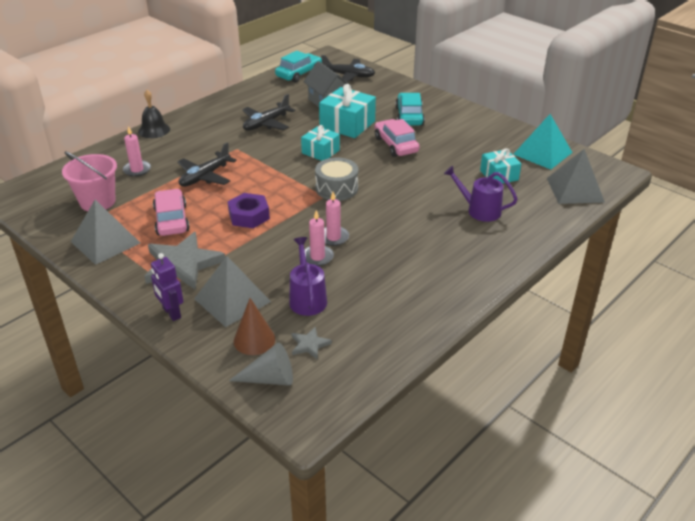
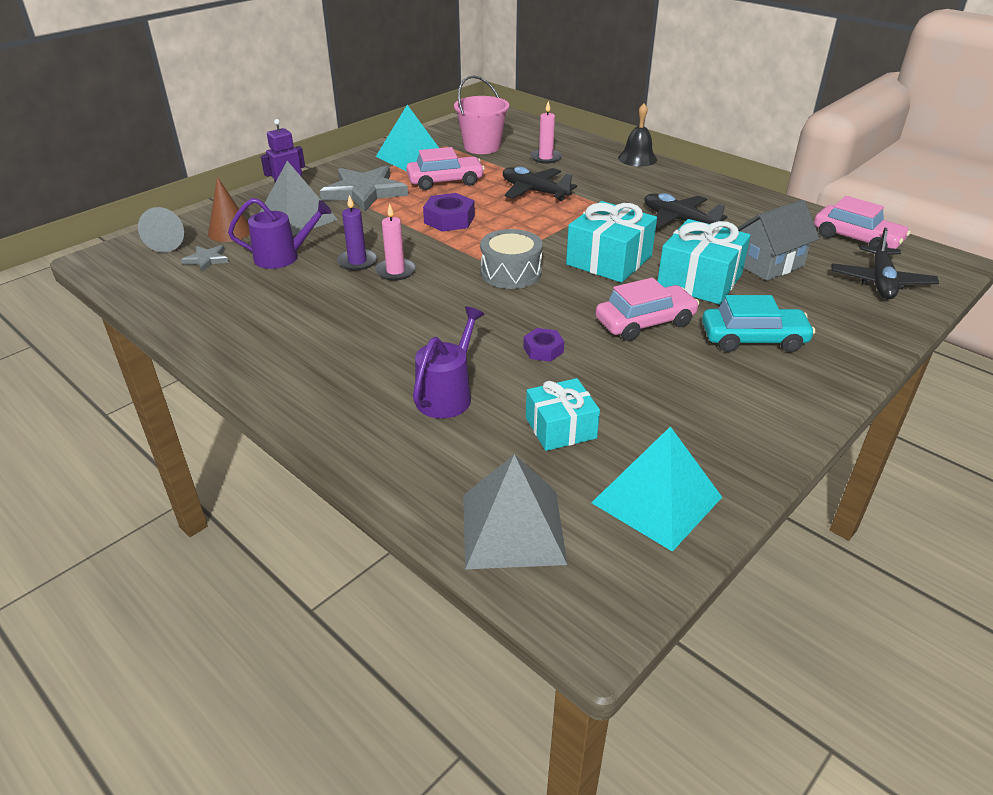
camera: 90 degrees right, 0 degrees up
grey pyramid [71,200,140,265] -> turquoise pyramid [376,105,439,171]
turquoise car [275,51,322,83] -> pink car [814,196,910,249]
turquoise gift [301,125,340,161] -> turquoise gift [566,201,657,283], size x1.57
pink candle [304,210,334,266] -> purple candle [337,195,377,271]
none -> purple nut [523,328,564,362]

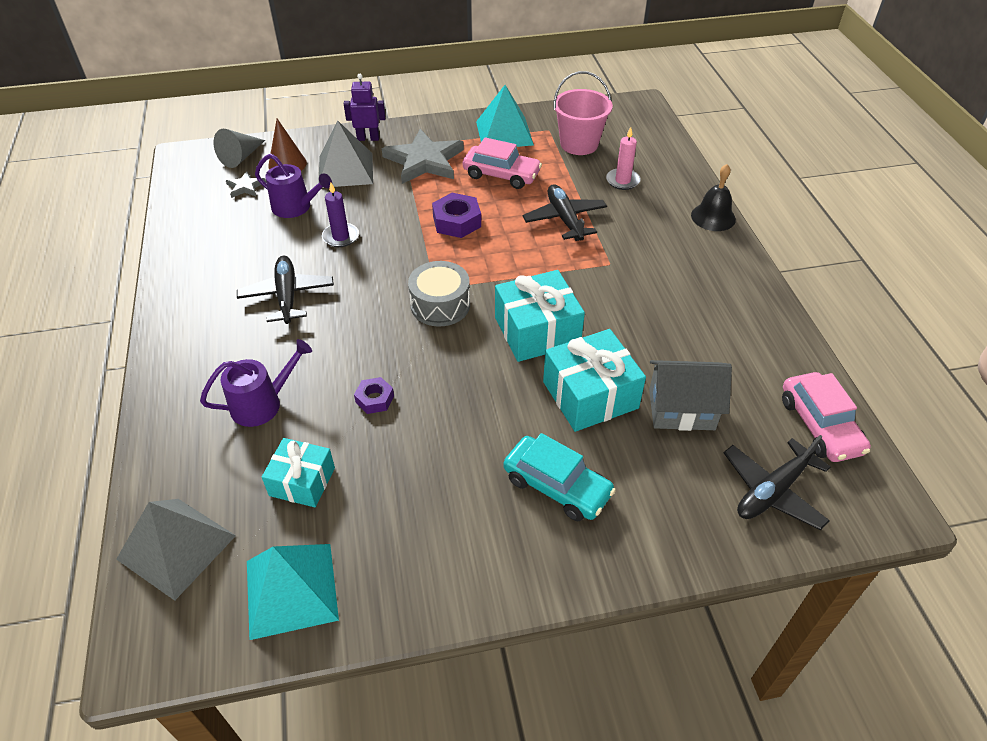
camera: 35 degrees right, 10 degrees up
pink candle [375,203,416,281] -> none
pink car [595,278,700,341] -> none
black plane [644,193,727,229] -> black plane moved to [237,256,334,324]

